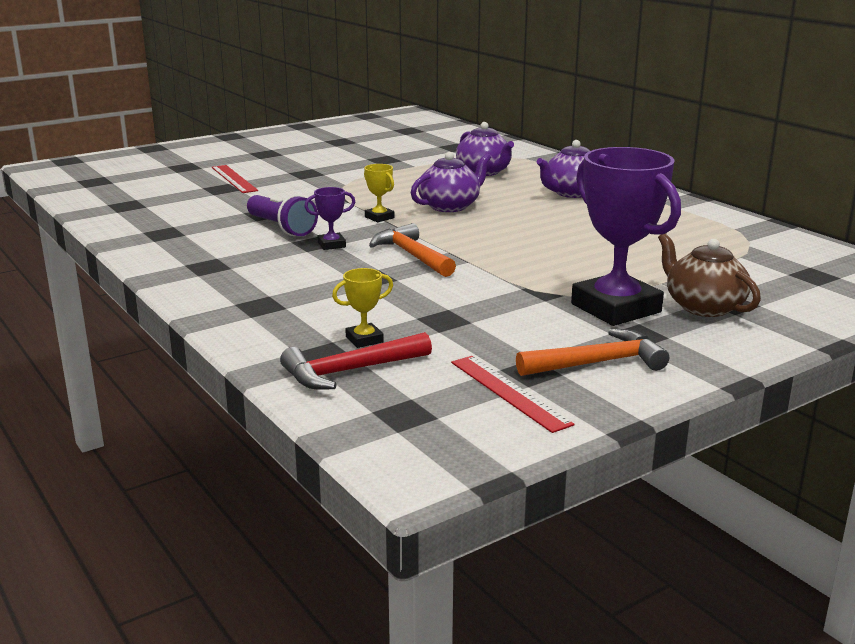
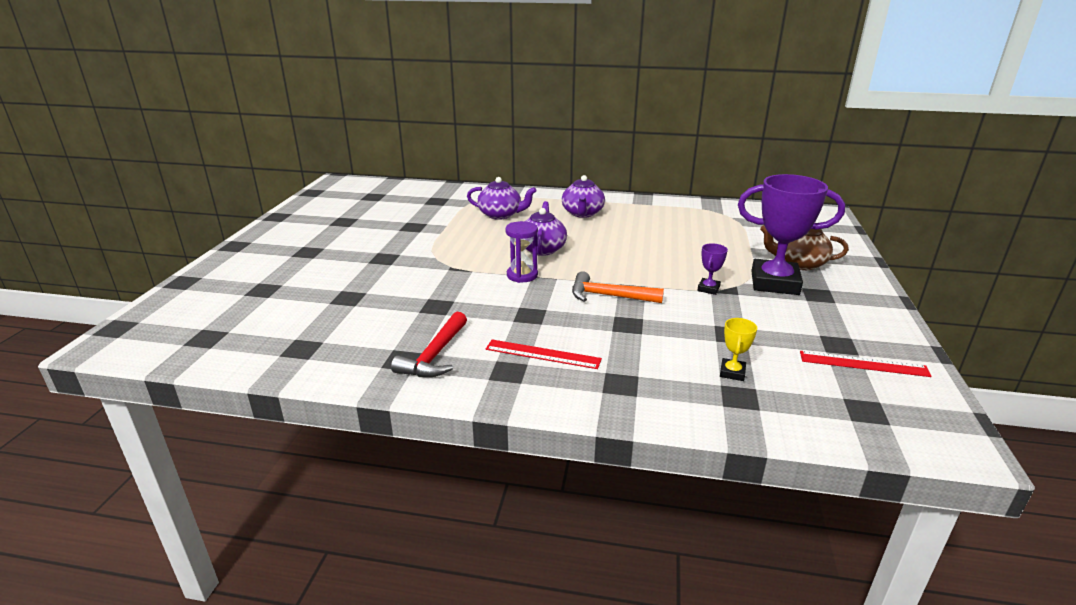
camera: 45 degrees left, 5 degrees up
red ruler [212,165,258,193] -> red ruler moved to [486,339,602,369]
purple flashlight [247,195,318,236] -> none
red hammer [280,332,432,390] -> red hammer moved to [391,312,467,377]
purple trophy [304,187,355,250] -> purple trophy moved to [697,243,728,295]
yellow trophy [364,164,395,222] -> purple hourglass [505,221,538,283]
orange hammer [516,329,669,376] -> none

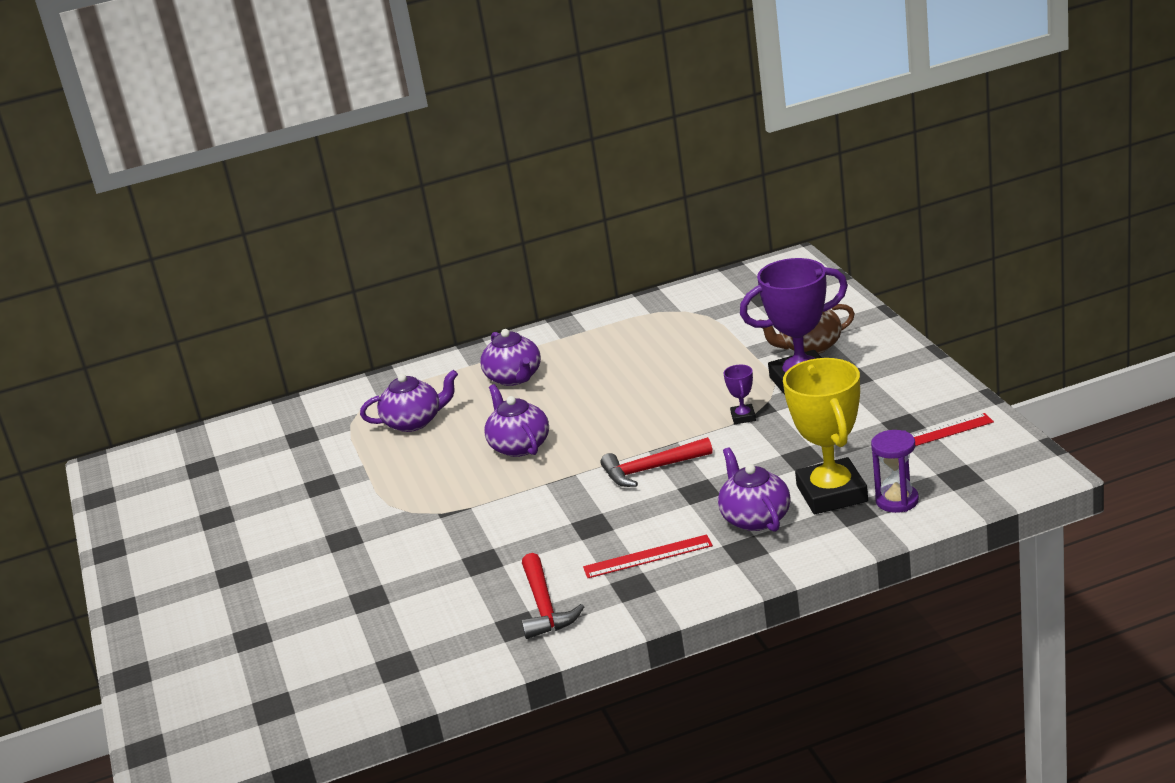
camera: 25 degrees left, 0 degrees up
purple hourglass [505,221,538,283] -> purple hourglass moved to [871,430,919,513]
orange hammer [572,271,664,303] -> red hammer [601,437,713,487]
yellow trophy [720,318,757,381] -> yellow trophy [783,358,868,514], size x2.36
none -> purple teapot [718,447,791,532]

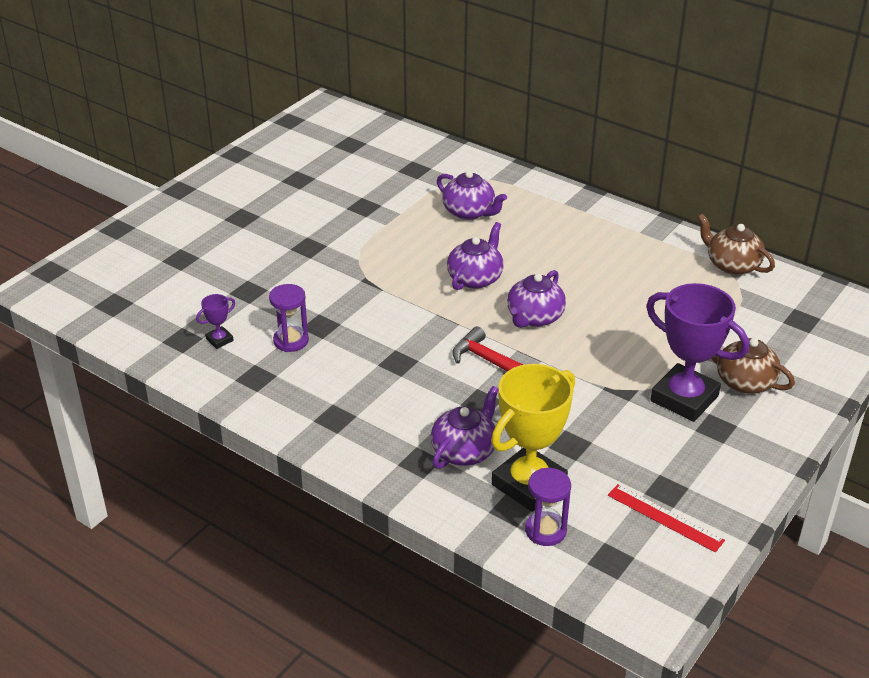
camera: 50 degrees right, 10 degrees up
purple teapot [480,329,541,386] -> purple teapot moved to [507,270,566,328]
red hammer [521,553,584,639] -> none
red ruler [583,534,713,578] -> none
purple trophy [723,365,756,424] -> purple trophy moved to [196,294,235,349]
none -> purple hourglass [269,284,309,352]
none -> brown teapot [697,214,775,275]

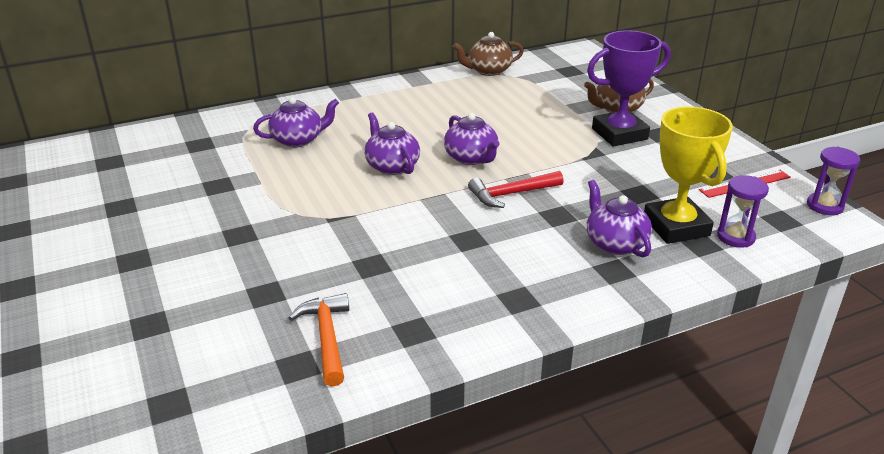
camera: 60 degrees left, 5 degrees down
purple trophy [196,294,235,349] -> orange hammer [288,293,349,387]
purple hourglass [269,284,309,352] -> purple hourglass moved to [807,147,860,215]

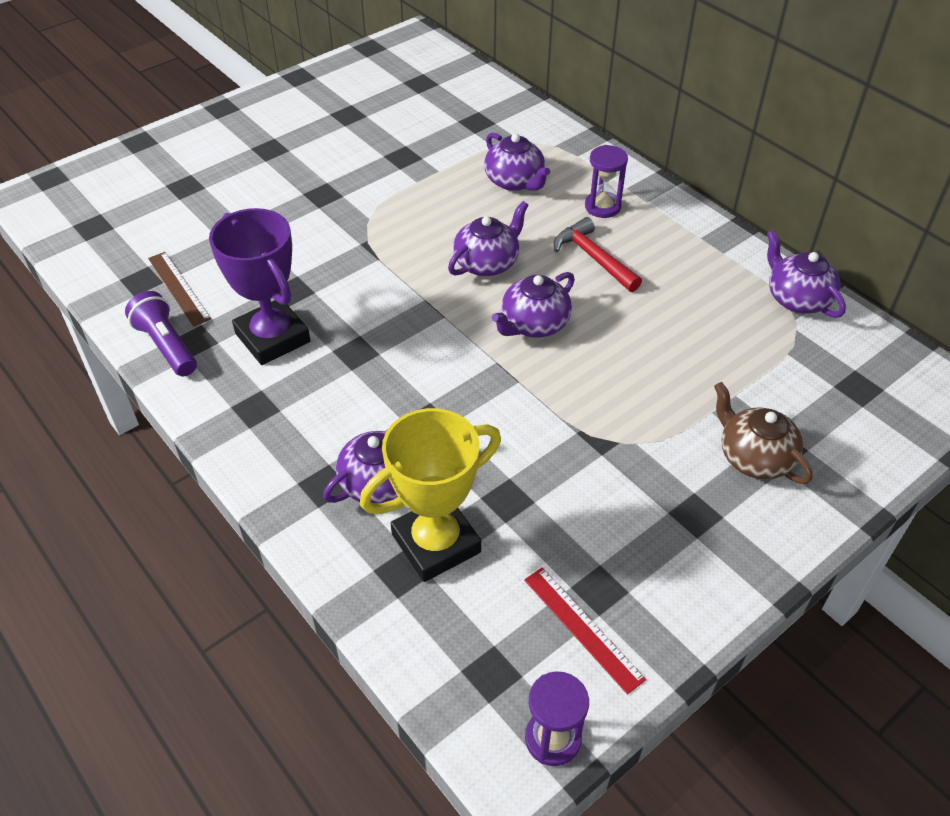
camera: 75 degrees right, 15 degrees up
orange hammer [288,293,349,387] -> brown ruler [148,252,211,327]
brown teapot [453,32,524,76] -> purple teapot [767,230,846,318]
red hammer [468,171,564,208] -> red hammer moved to [554,217,642,292]
purple trophy [587,30,670,147] -> purple trophy moved to [209,208,311,365]
purple hourglass [717,175,769,248] -> purple hourglass moved to [585,145,628,218]
none -> purple flashlight [125,291,197,377]

